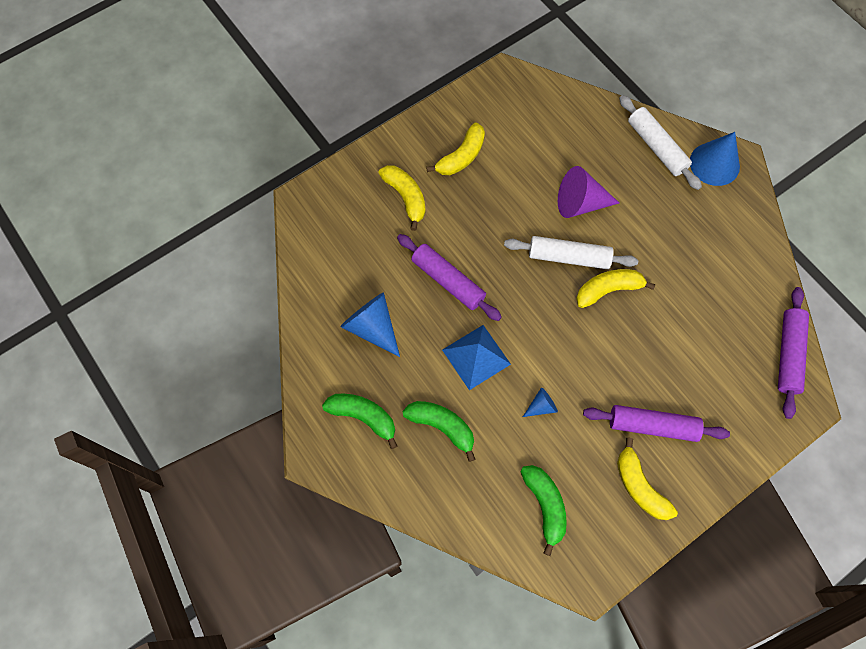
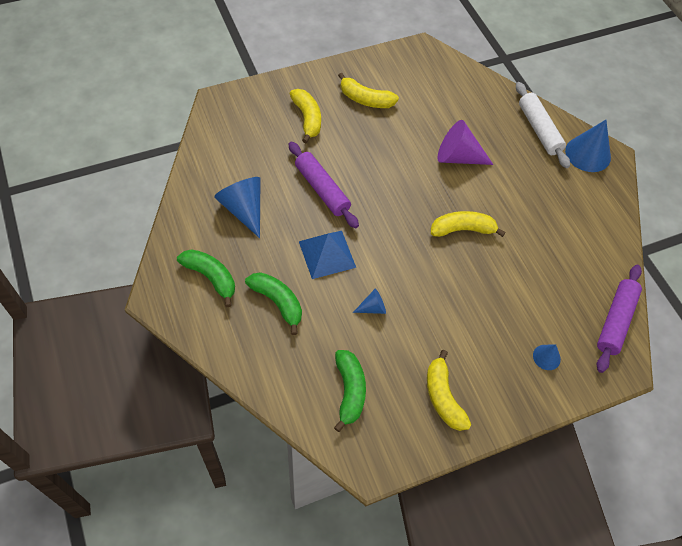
camera: 10 degrees right, 10 degrees down
yellow banana [426,122,485,175] -> yellow banana turned 60 degrees clockwise [338,73,399,108]
white rolling pin [504,236,638,269] -> none
purple rolling pin [583,405,730,442] -> none
none -> blue cone [533,344,561,370]

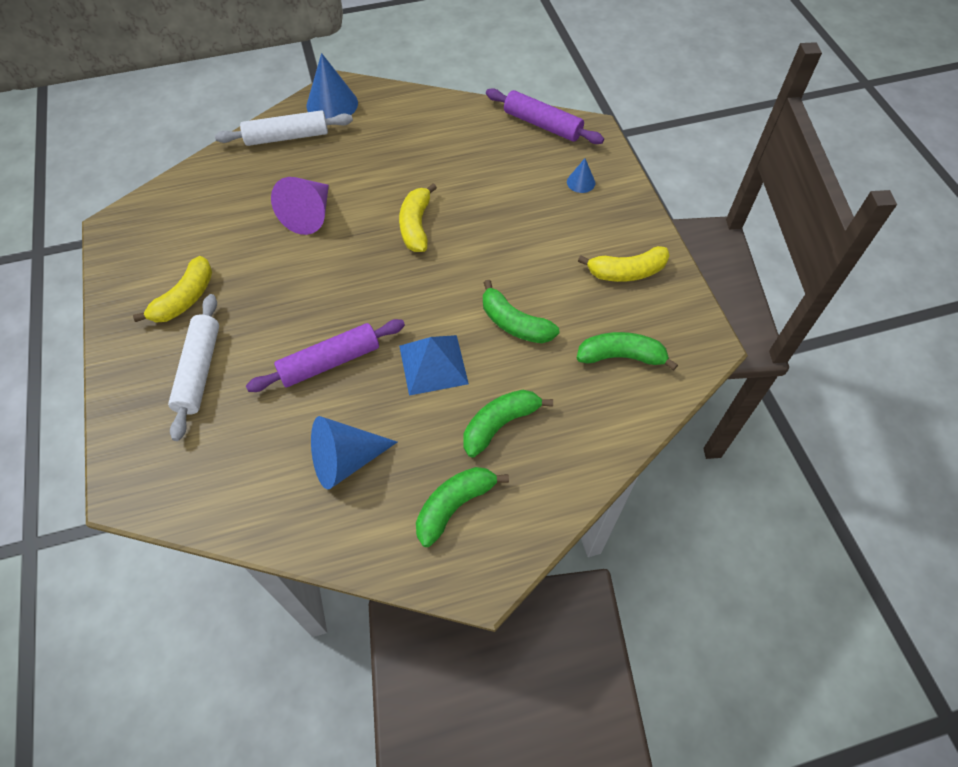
camera: 80 degrees left, 0 degrees up
yellow banana [290,89,321,143] -> white rolling pin [168,294,219,441]
blue cone [353,289,386,314] -> green banana [483,280,559,343]

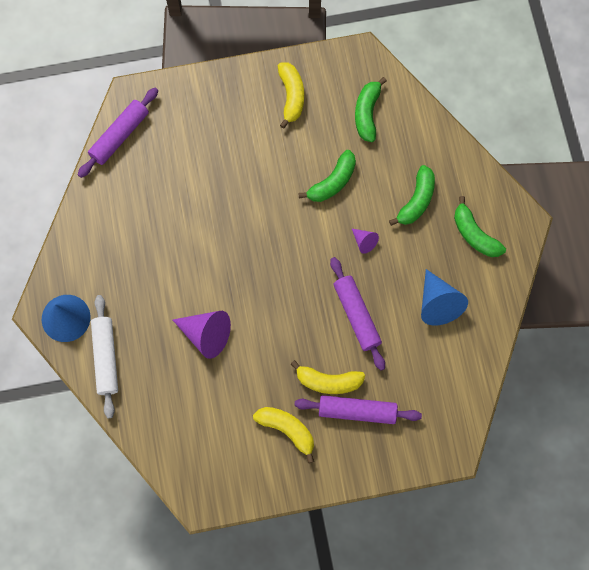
camera: 85 degrees left, 15 degrees up
white rolling pin [168,294,219,441] -> purple rolling pin [294,395,422,424]
yellow banana [399,183,437,252] -> yellow banana moved to [291,360,365,394]
blue pyramid [399,335,469,396] -> purple cone [352,229,379,254]
green banana [463,390,553,458] -> green banana turned 120 degrees counterclockwise [389,165,435,226]
blue cone [567,158,595,193] -> none

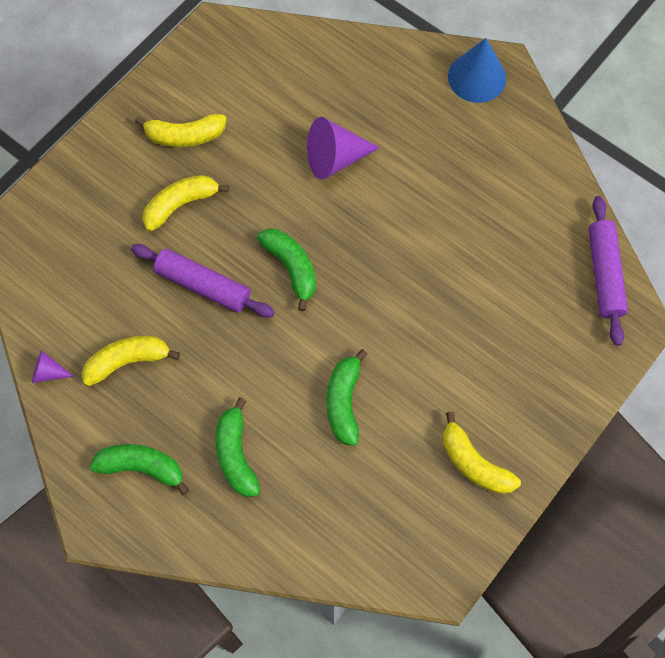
camera: 140 degrees right, 5 degrees down
white rolling pin [91,295,118,418] -> none
purple rolling pin [294,395,422,424] -> none
purple cone [352,229,379,254] -> purple cone moved to [32,350,74,383]
green banana [355,77,387,142] -> green banana moved to [257,229,316,311]
blue cone [421,269,468,326] -> yellow banana [82,336,180,386]

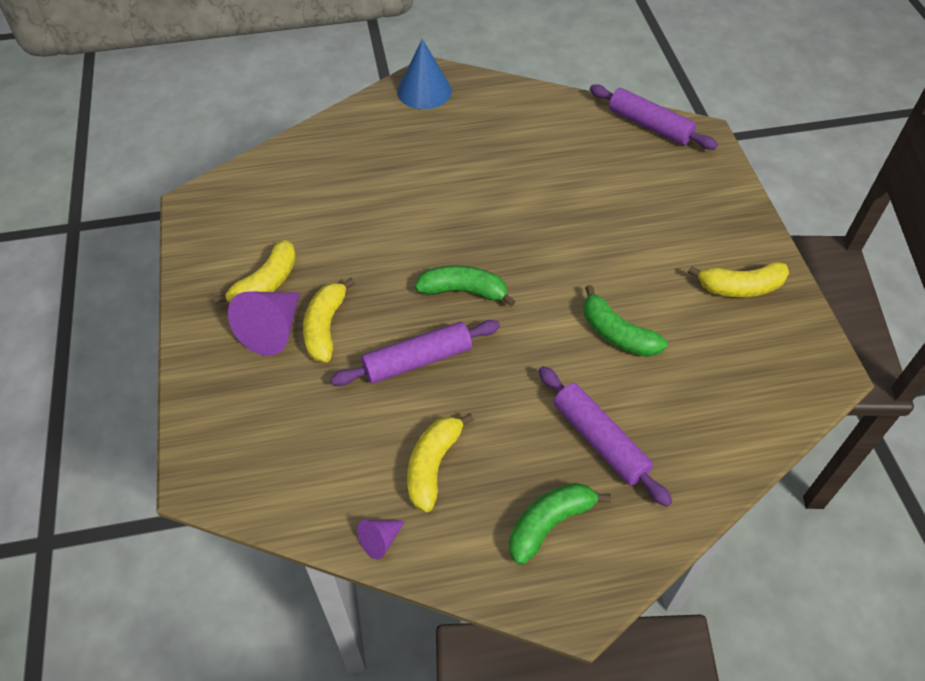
camera: 50 degrees left, 15 degrees down
green banana [215,397,260,497] -> purple rolling pin [539,366,672,507]
purple cone [307,117,380,180] -> purple cone moved to [228,291,300,356]

